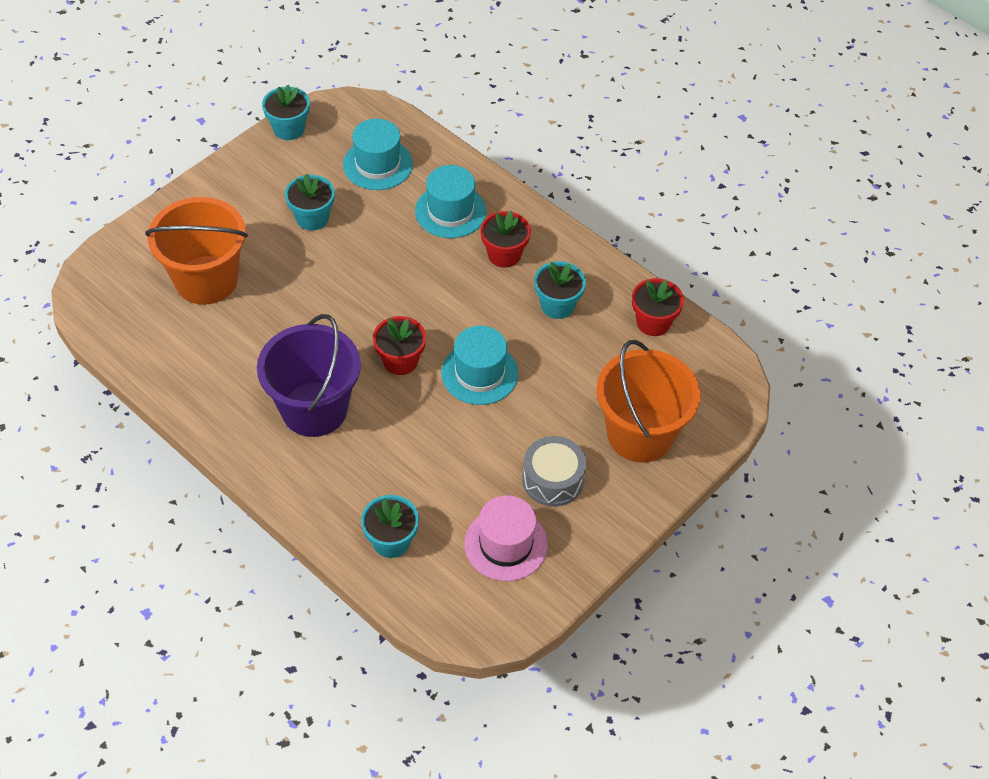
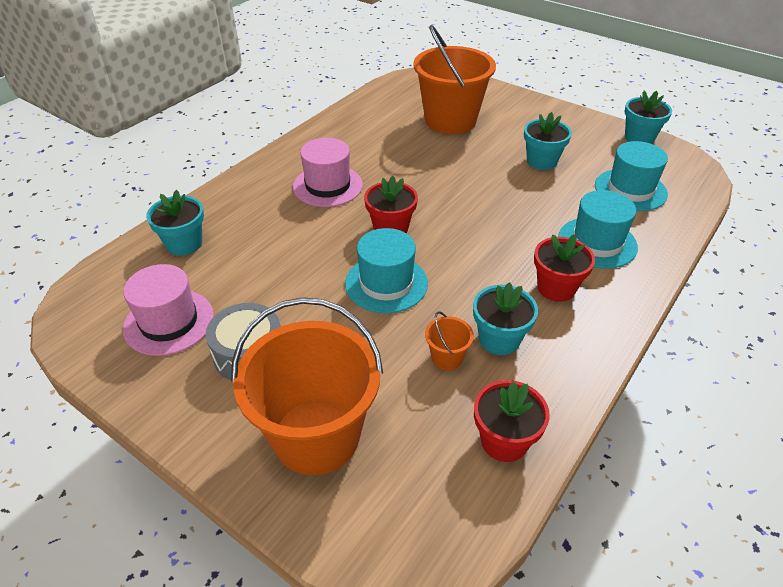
camera: 85 degrees right, 10 degrees down
purple bucket [257,314,361,437] -> pink hat [293,138,363,207]
none -> orange bucket [425,311,474,370]

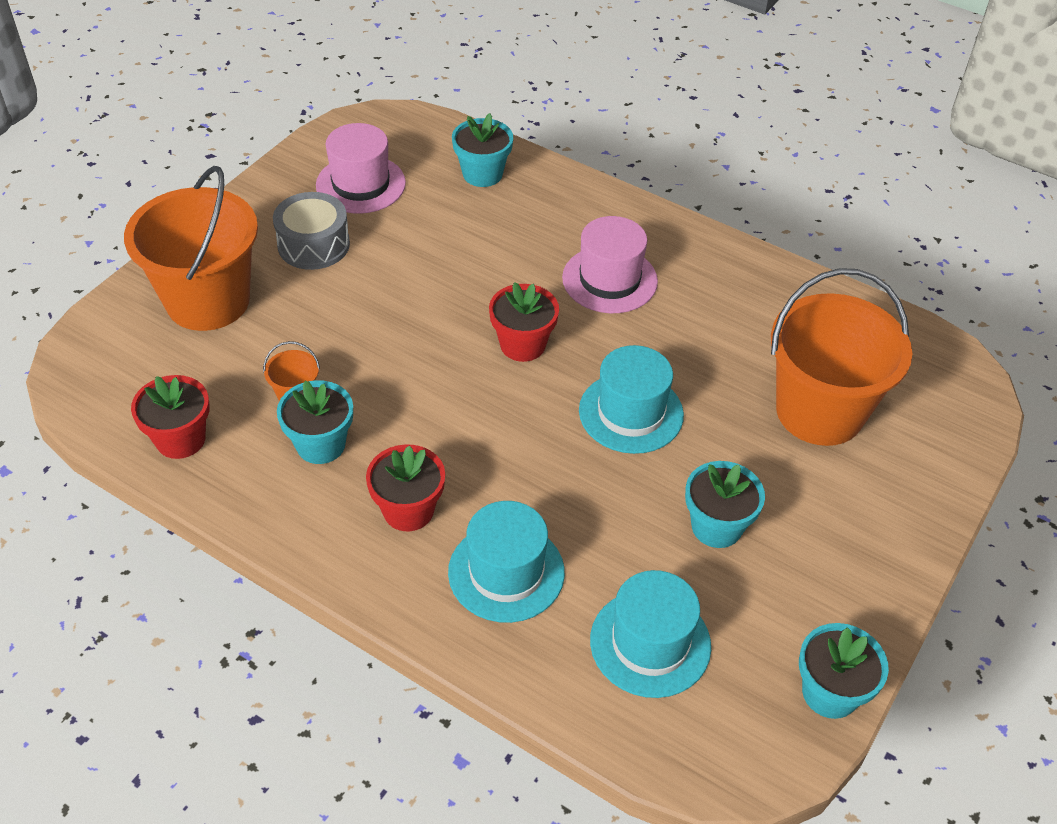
camera: 85 degrees right, 5 degrees up
turquoise hat [345,228,428,313] -> turquoise hat moved to [579,345,684,454]

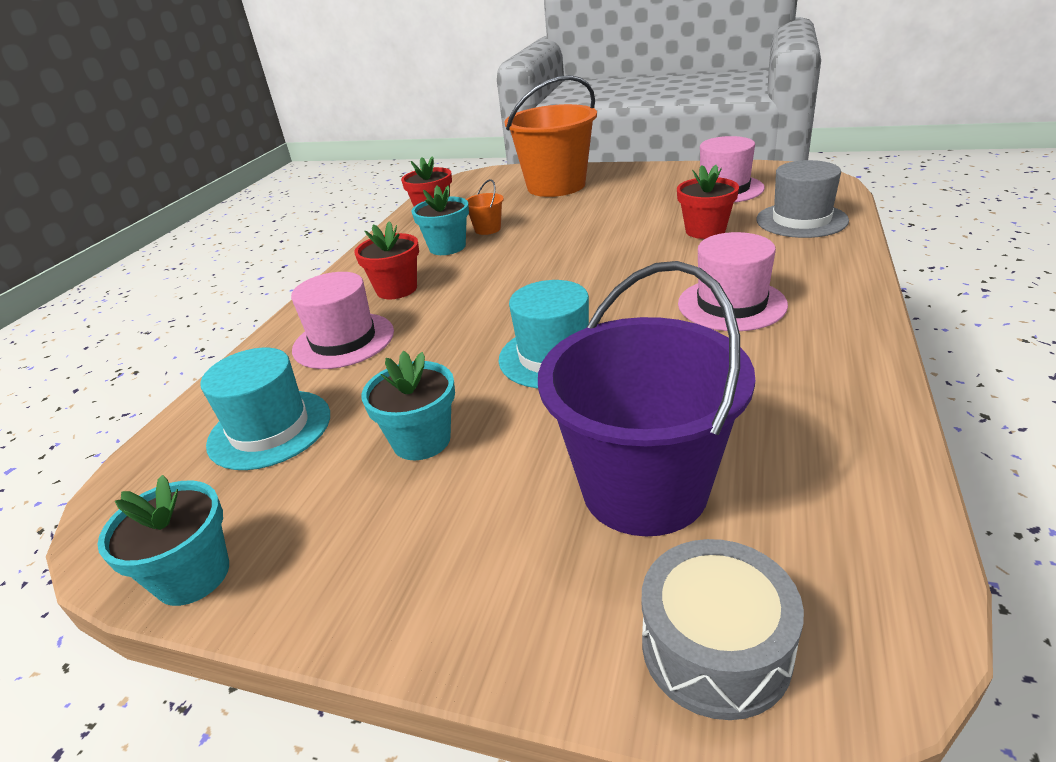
camera: 80 degrees right, 15 degrees down
grey drum [273,192,350,270] -> grey drum moved to [642,539,804,720]
turquoise hat [448,501,565,623] -> pink hat [291,272,394,369]
turquoise flower pot [452,113,513,187] -> grey hat [756,160,849,238]
red flower pot [489,282,559,362] -> red flower pot moved to [677,165,739,239]
orange bucket [771,268,912,446] -> purple bucket [538,261,755,536]

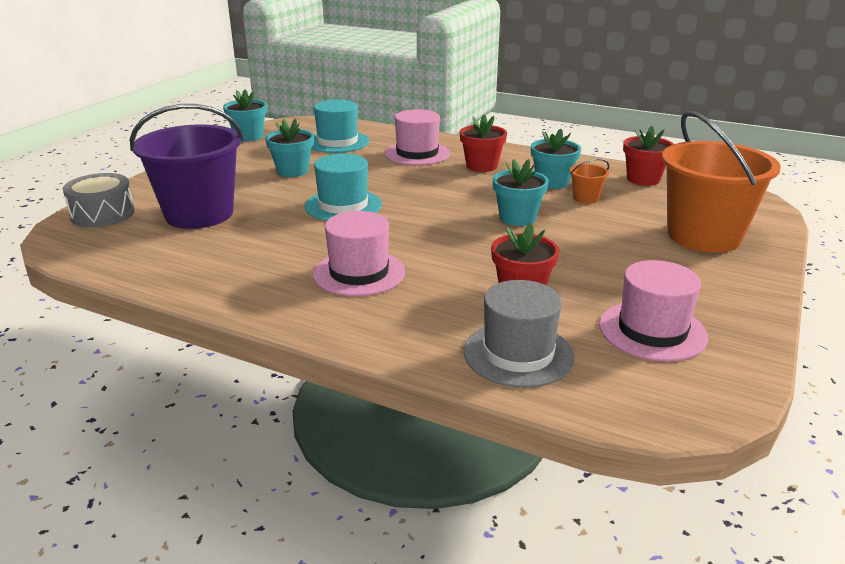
camera: 95 degrees right, 5 degrees down
none -> turquoise flower pot [493,159,549,226]

